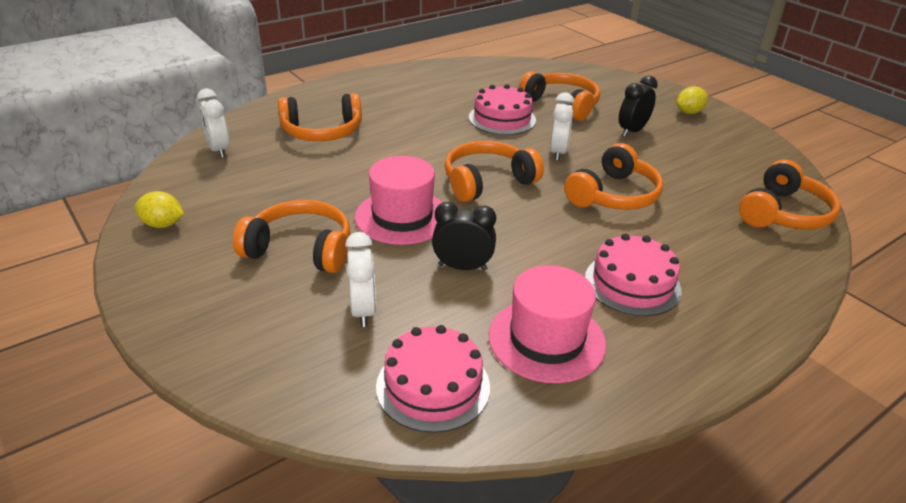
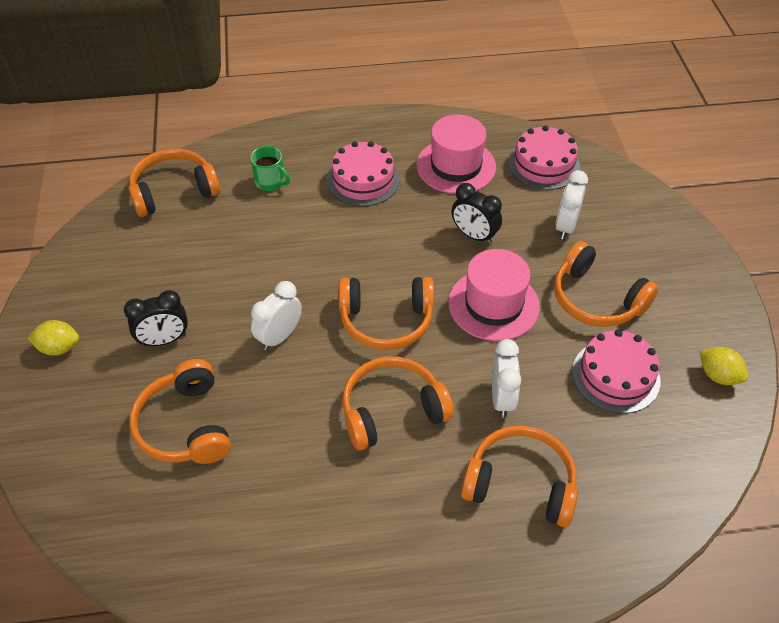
camera: 150 degrees left, 15 degrees up
white clock [197,89,230,158] -> white clock moved to [492,339,521,418]
pink cake [469,84,536,135] -> pink cake moved to [572,329,660,414]
orange headphones [564,143,663,210] -> orange headphones moved to [342,356,454,450]
none -> green mug [250,146,290,191]

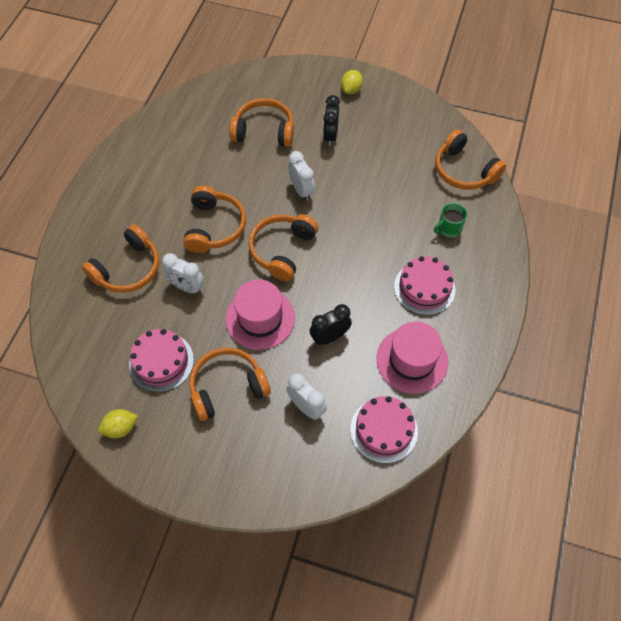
camera: 115 degrees right, 10 degrees up
orange headphones [129,149,220,217] -> orange headphones turned 135 degrees clockwise [435,129,506,190]

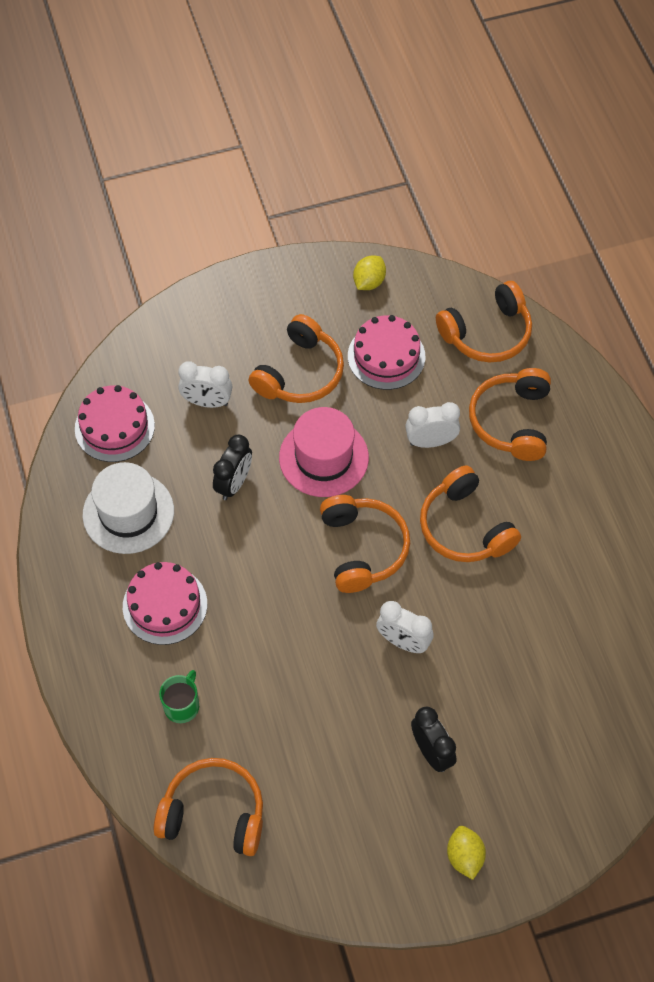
camera: 145 degrees right, 0 degrees up
orange headphones [229,98,294,147] -> orange headphones moved to [436,281,532,362]
pink hat [376,322,448,394] -> white hat [83,462,174,554]

